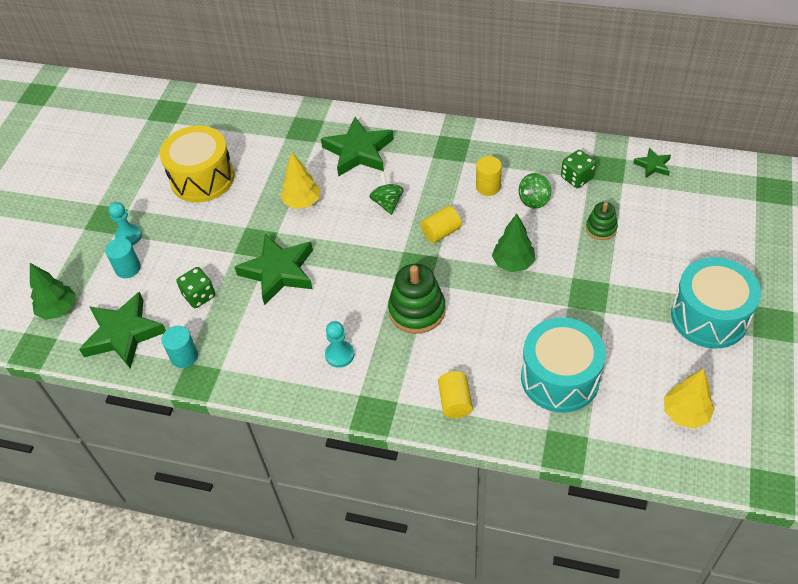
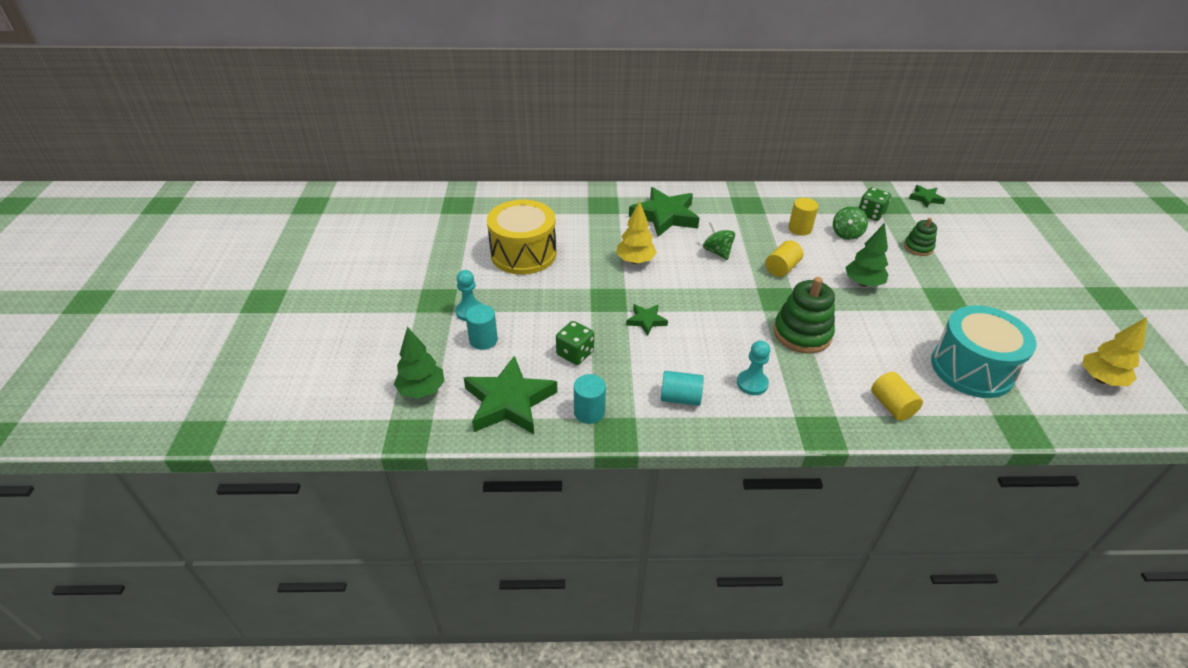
camera: 20 degrees left, 10 degrees down
green star [235,234,313,305] -> green star [626,304,668,336], size x0.49
turquoise drum [671,257,761,348] -> none
none -> turquoise cylinder [661,371,704,406]

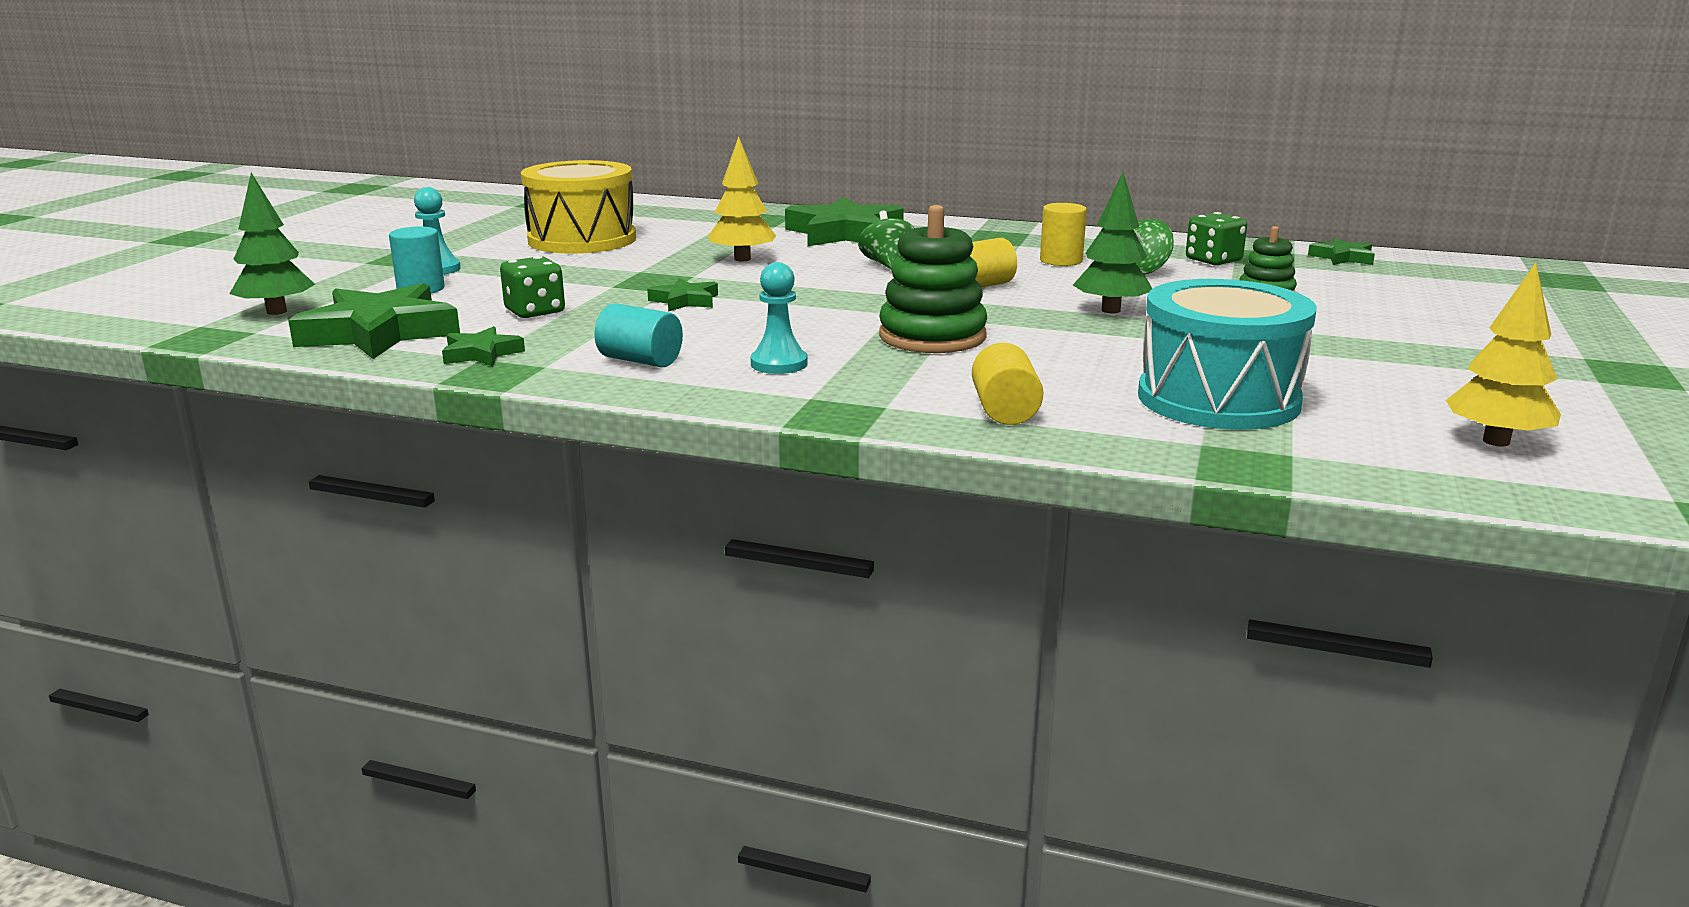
camera: 20 degrees right, 20 degrees down
turquoise cylinder [574,374,606,424] -> green star [442,326,525,366]

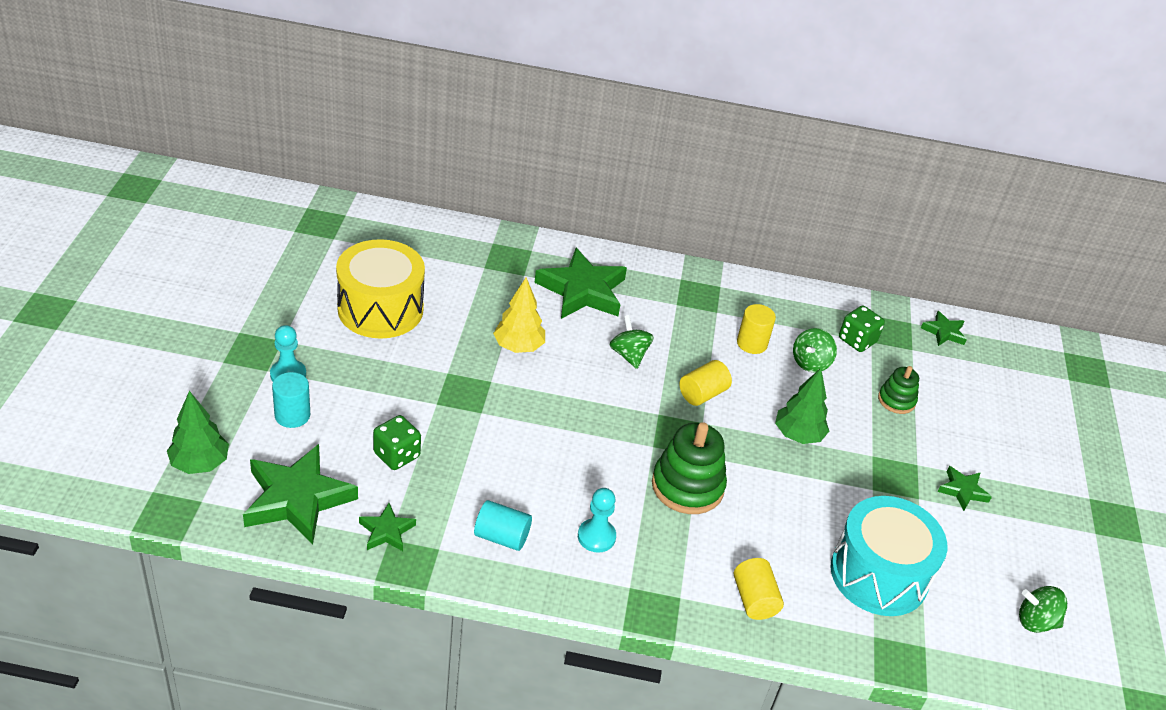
camera: 15 degrees left, 20 degrees up
green star [647,278,718,312] -> green star moved to [938,466,992,511]
yellow tree [1446,263,1561,446] -> green spinning top [1019,586,1067,633]

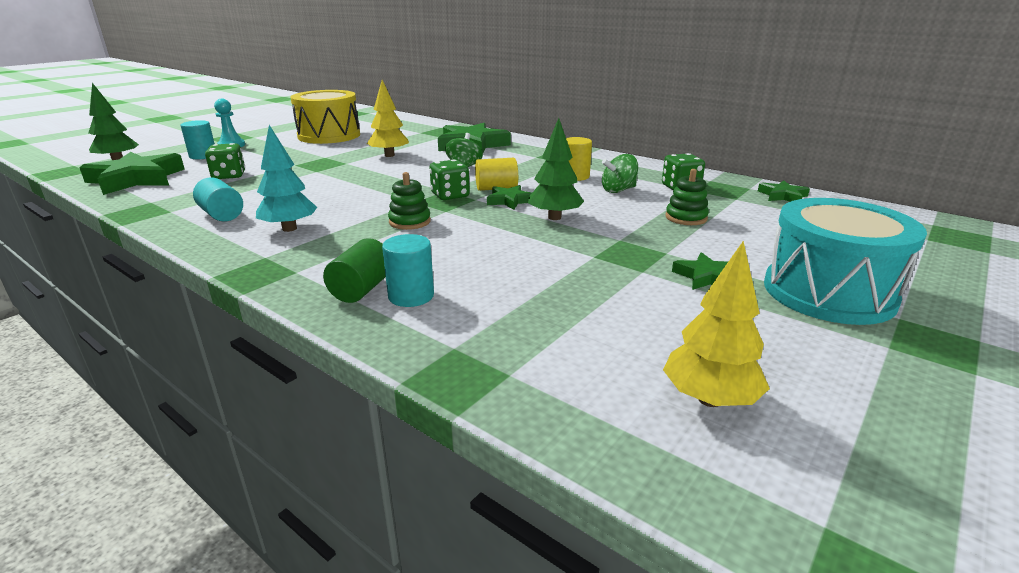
camera: 35 degrees right, 15 degrees down
green star [359,503,416,551] -> green star moved to [487,185,532,210]
turquoise pawn [578,488,616,553] -> turquoise tree [256,125,317,232]
green stacking toy [652,422,727,514] -> green stacking toy [388,172,431,230], size x0.57
yellow cylinder [734,558,784,620] -> green cylinder [323,238,386,303]
turquoise drum [830,496,947,616] -> turquoise drum moved to [764,198,927,325]
green spinning top [1019,586,1067,633] -> yellow tree [663,241,770,407]
none -> turquoise cylinder [382,234,434,307]
none -> green dice [430,159,470,200]

